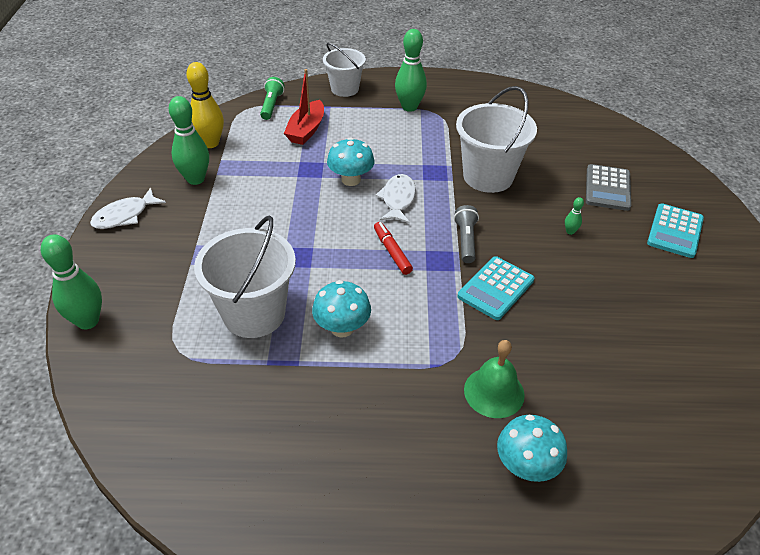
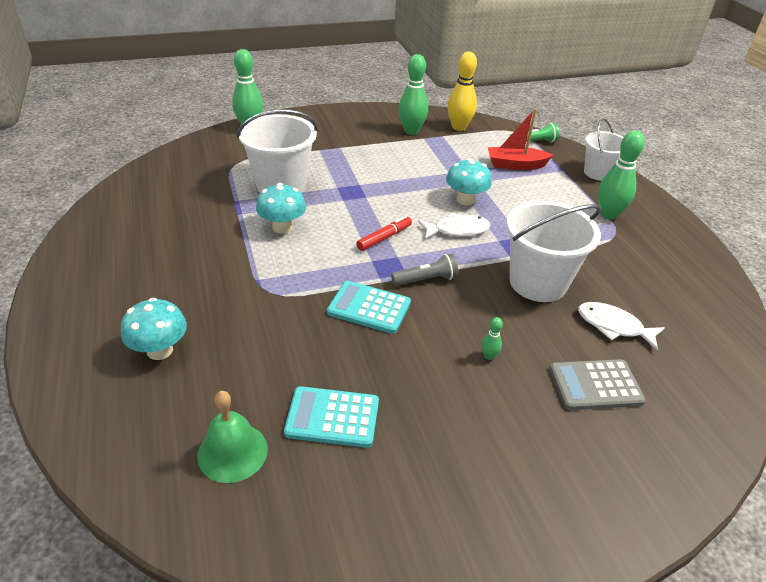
camera: 70 degrees right, 5 degrees down
white fish [90,187,166,229] -> white fish moved to [578,302,665,350]
green bell [464,340,525,418] -> green bell moved to [197,391,268,483]
turquoise calculator [647,204,704,258] -> turquoise calculator moved to [284,386,379,448]

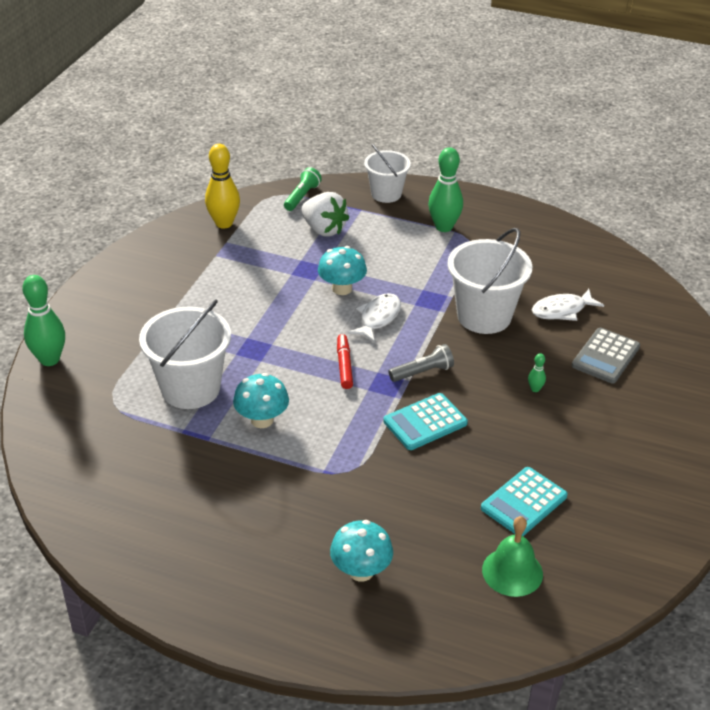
camera: 50 degrees left, 0 degrees up
grey flashlight [391,254,459,286] -> grey flashlight turned 45 degrees clockwise [389,344,454,382]
green bowling pin [399,54,428,135] -> none
red boat [488,108,553,170] -> white strawberry [301,192,349,237]

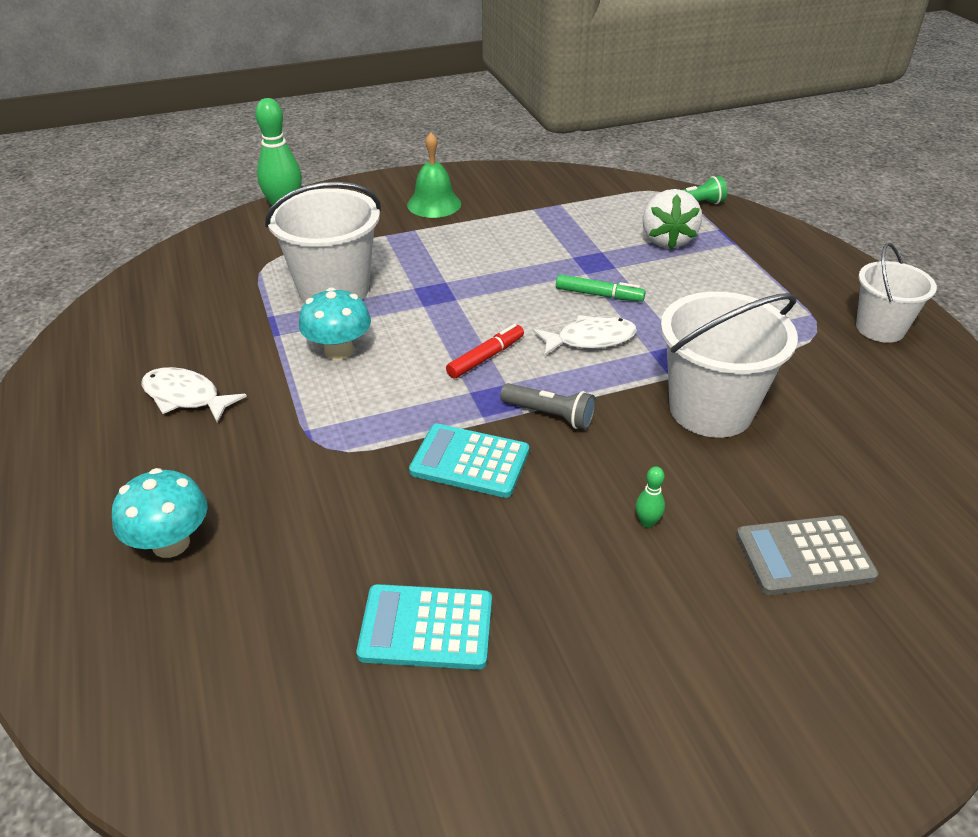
camera: 50 degrees right, 0 degrees up
yellow bowling pin [205,144,240,229] -> none
turquoise mushroom [318,246,367,295] -> green marker [556,274,646,302]
white bucket [364,144,411,203] -> white bucket moved to [856,243,937,343]
green bowling pin [428,147,463,232] -> none
green bell [482,516,543,597] -> green bell moved to [407,132,461,218]
white fish [532,289,604,321] -> white fish moved to [141,367,247,423]

